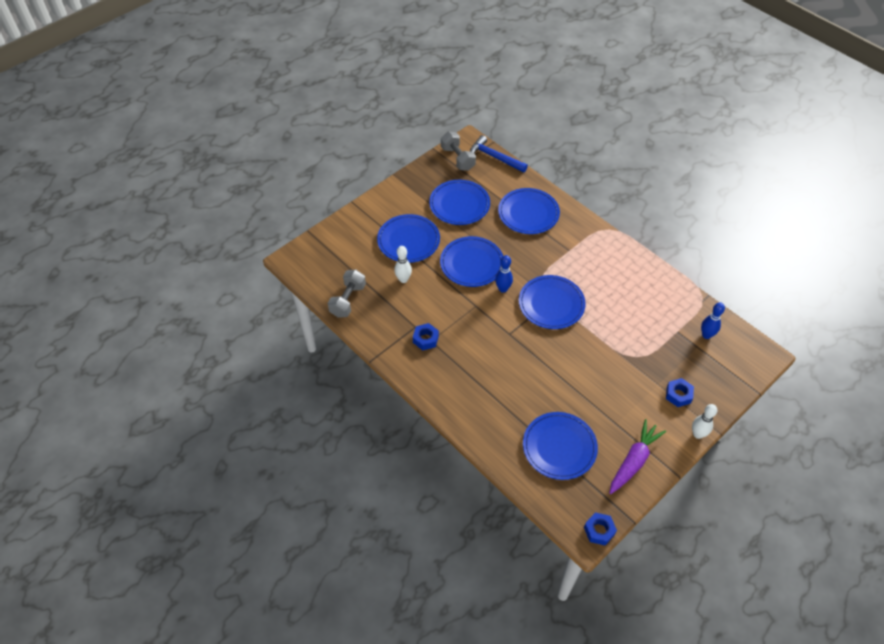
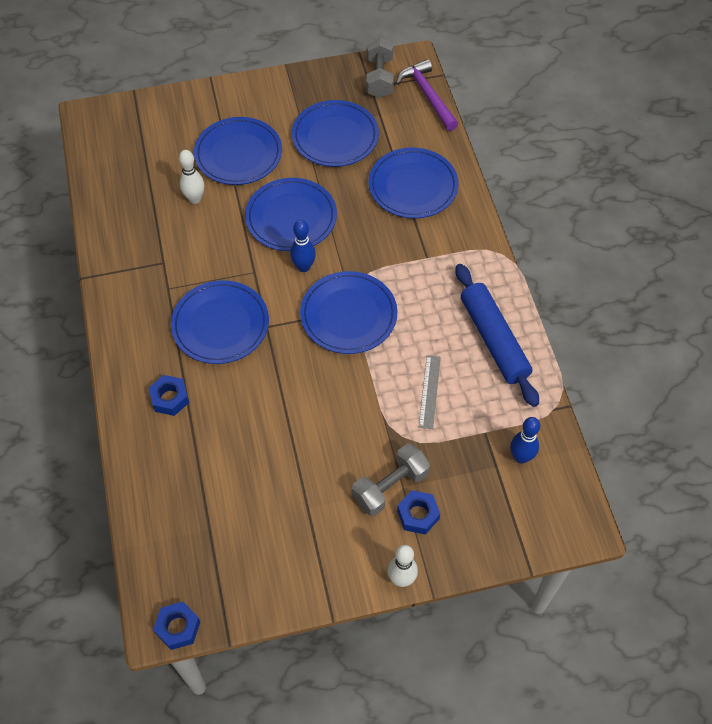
camera: 30 degrees right, 5 degrees up
grey dumbbell [328,270,366,318] -> grey dumbbell moved to [352,443,430,516]
blue nut [413,323,439,350] -> blue nut moved to [149,375,189,416]
blue hammer [470,135,528,173] -> purple hammer [396,59,458,131]
blue plate [523,412,598,480] -> blue plate moved to [171,280,269,364]
purple carrot [609,419,666,494] -> none
none -> grey ruler [419,355,441,429]
none -> blue rolling pin [455,264,539,407]

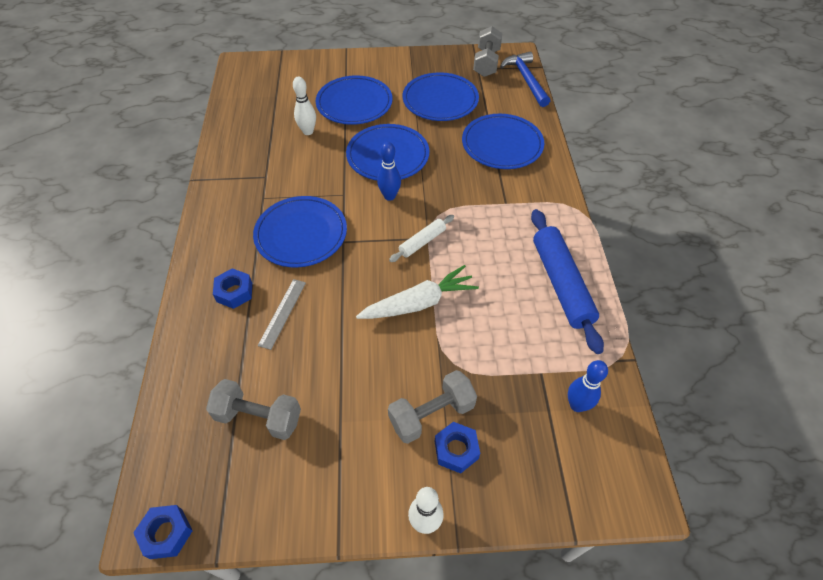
camera: 10 degrees right, 5 degrees down
blue plate [300,271,397,354] -> white rolling pin [389,215,454,262]
purple hammer [396,59,458,131] -> blue hammer [500,51,550,107]
grey ruler [419,355,441,429] -> grey ruler moved to [258,279,306,350]
none -> grey dumbbell [206,379,301,440]
none -> white carrot [356,265,479,319]

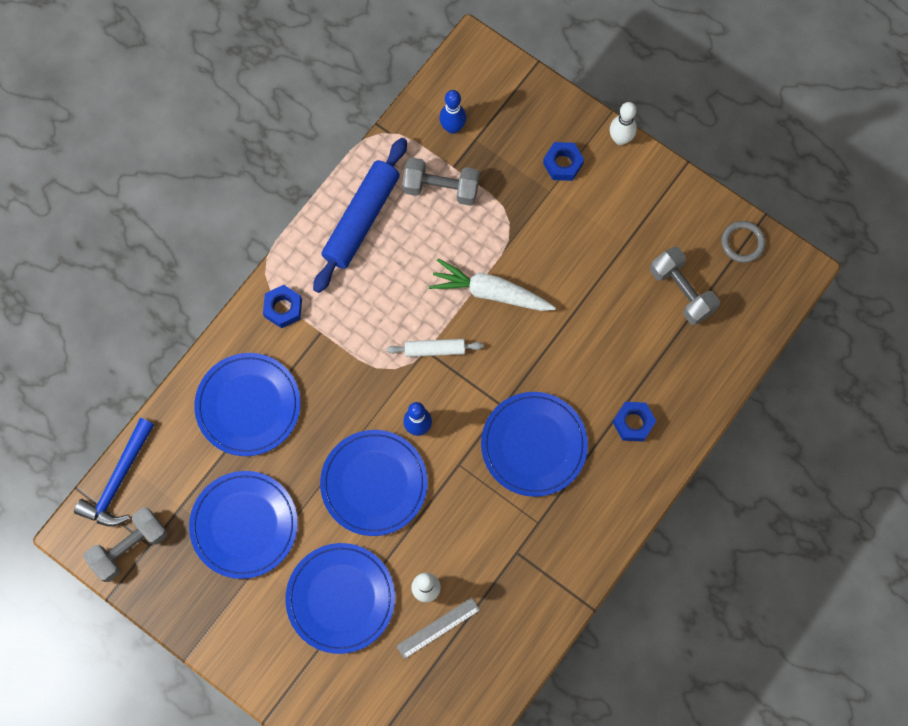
camera: 140 degrees left, 20 degrees up
blue nut [133,505,193,559] -> blue nut moved to [263,285,302,328]
grey ruler [258,279,306,350] -> grey ruler moved to [397,597,480,659]
grey dumbbell [388,370,477,444] -> grey dumbbell moved to [402,157,480,206]
none -> grey ring [722,221,765,263]

